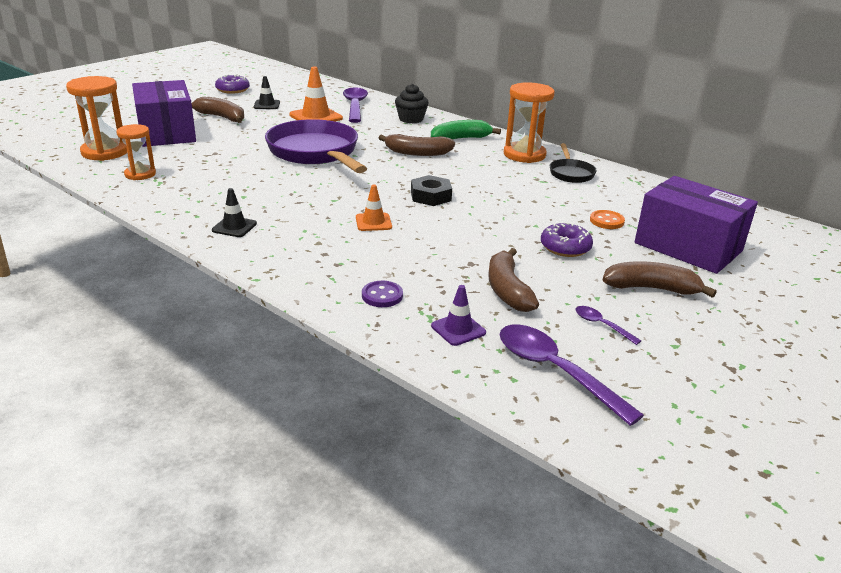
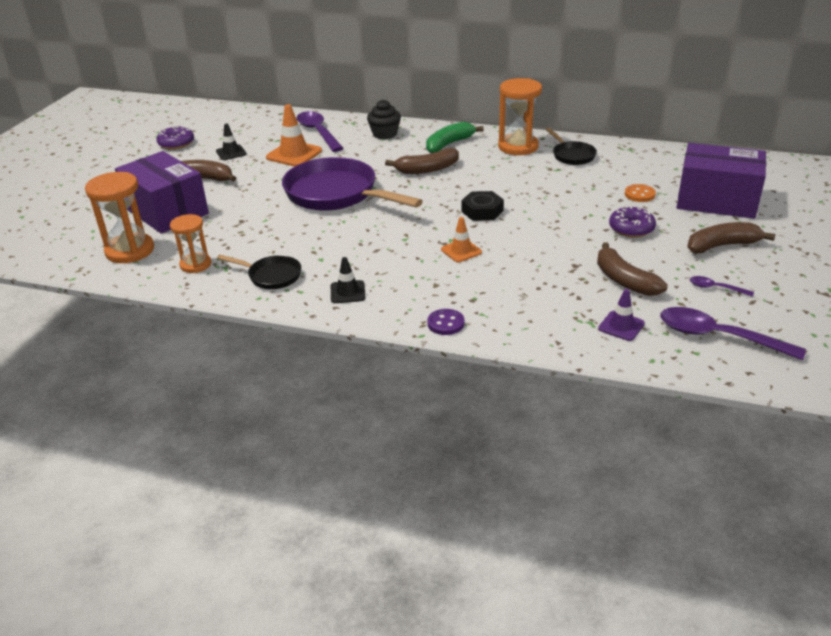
camera: 20 degrees left, 5 degrees up
purple button [362,281,403,307] -> purple button moved to [427,309,465,335]
none -> black pan [217,255,301,289]

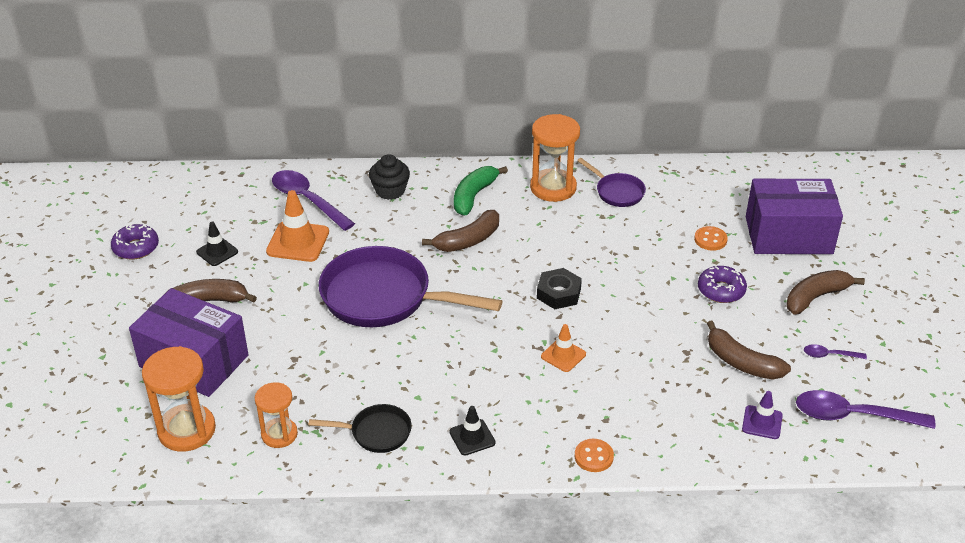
camera: 20 degrees left, 5 degrees up
purple button [427,309,465,335] -> orange button [575,439,614,472]
black pan [546,128,597,165] -> purple pan [577,158,646,207]

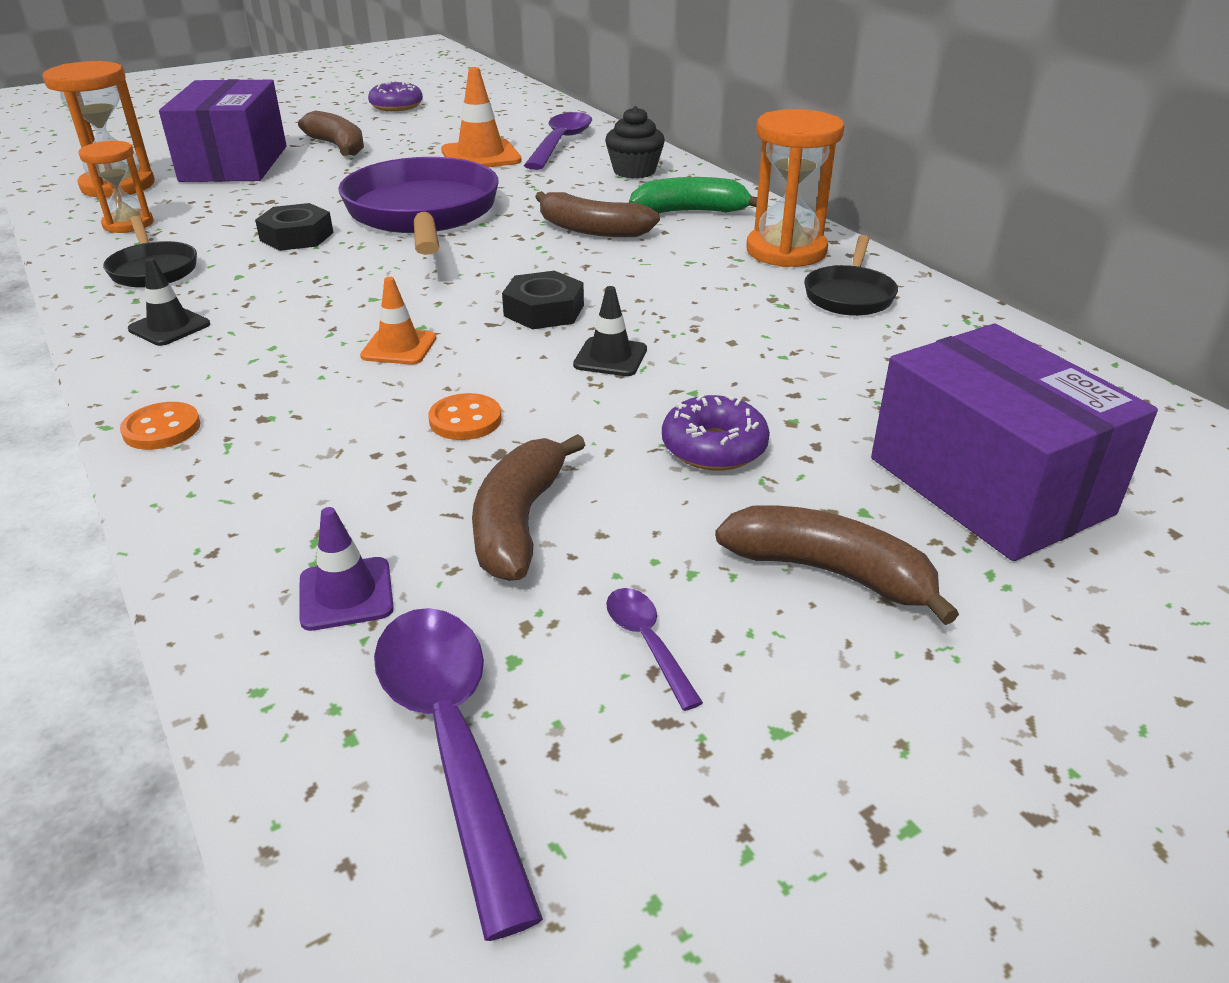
camera: 60 degrees right, 5 degrees down
black traffic cone [196,221,238,266] -> black traffic cone moved to [573,286,647,376]
purple pan [577,158,646,207] -> black pan [804,235,898,316]
orange button [694,226,728,251] -> orange button moved to [428,393,502,440]
none -> black nut [255,203,333,251]

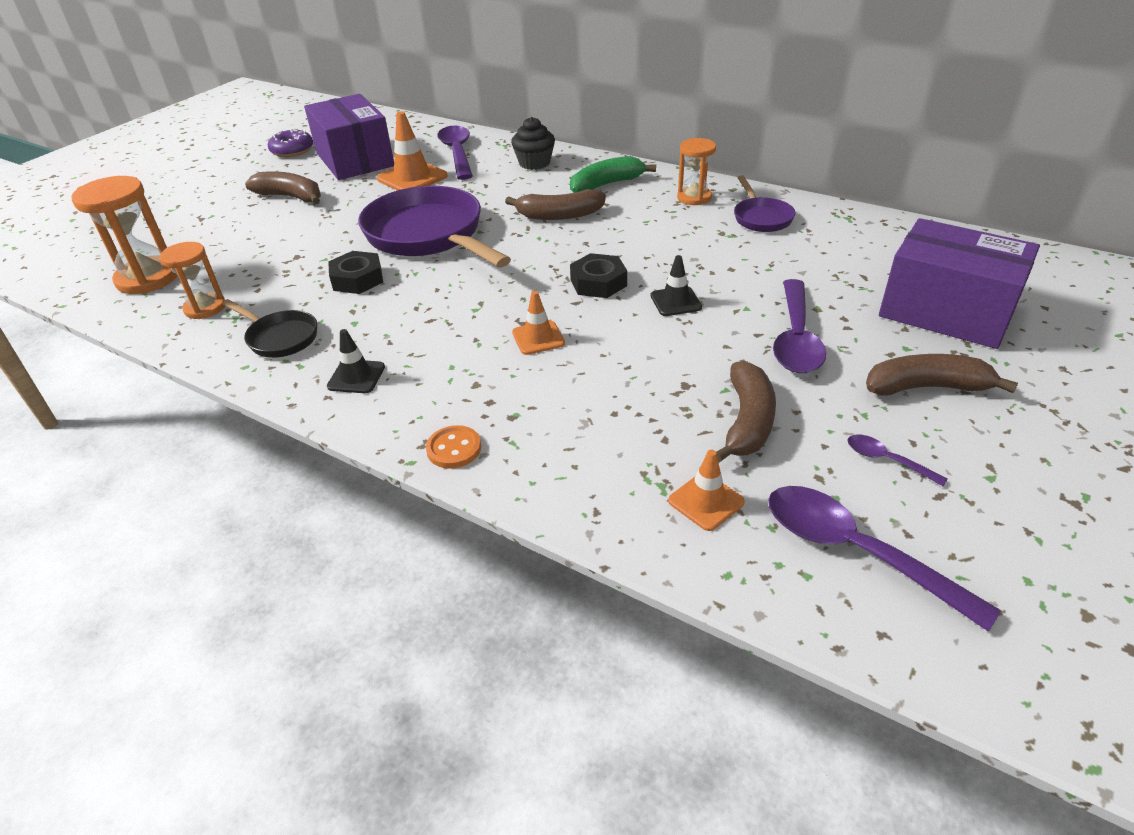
camera: 25 degrees left, 5 degrees up
purple box [159,79,287,182] -> purple box moved to [304,94,394,180]
purple traffic cone [299,507,394,631] -> orange traffic cone [668,450,745,531]
orange button [428,393,502,440] -> none
brown banana [472,434,585,581] -> brown banana turned 150 degrees counterclockwise [716,361,776,463]
purple donut [662,394,770,470] -> purple spoon [773,279,826,374]
orange hourglass [746,109,844,267] -> orange hourglass [677,138,716,205], size x0.63
black pan [804,235,898,316] -> purple pan [734,175,796,232]

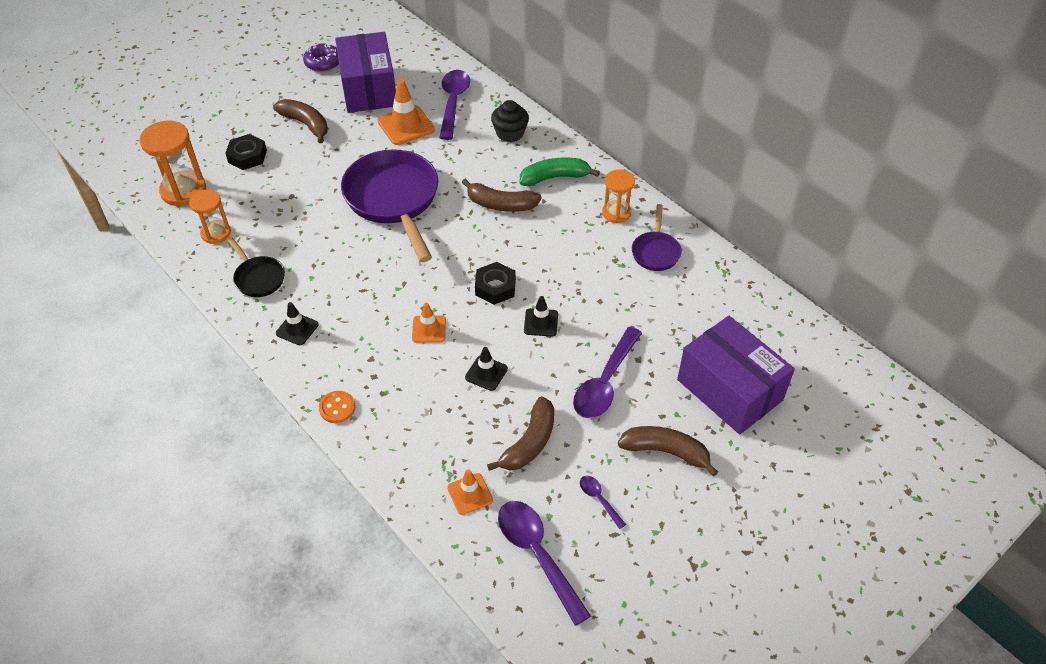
camera: 15 degrees right, 10 degrees up
black nut [328,251,383,294] -> black nut moved to [225,134,267,170]
none -> black traffic cone [465,347,508,391]

